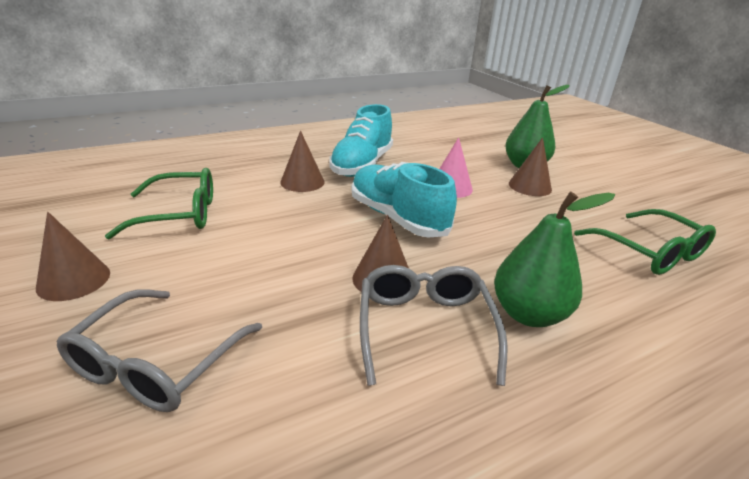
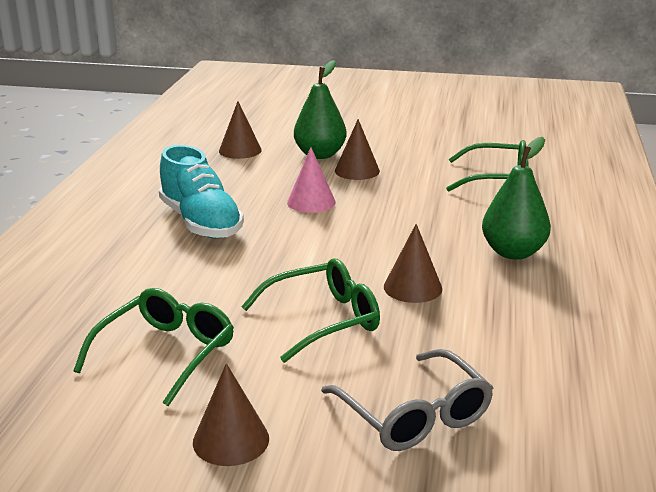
camera: 50 degrees left, 5 degrees down
brown cone [280,131,324,192] -> brown cone moved to [219,101,262,159]
turquoise shoe [352,162,457,237] -> none
grey glasses [360,265,508,386] -> none
none -> green glasses [241,258,380,363]

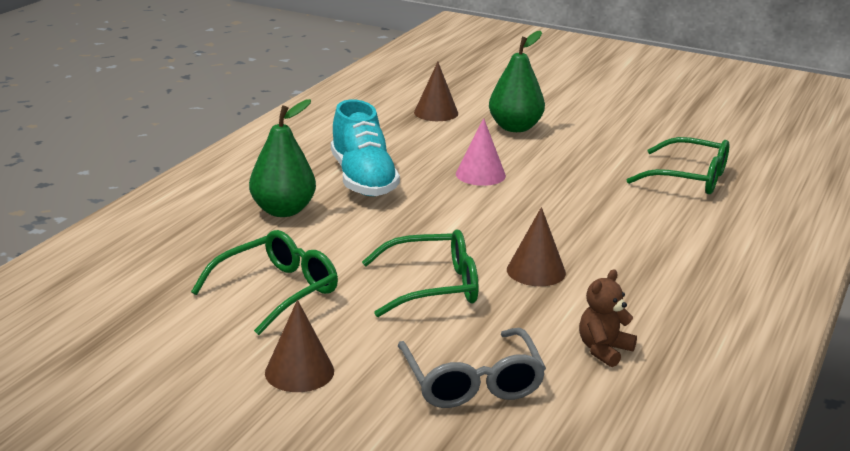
camera: 15 degrees right, 0 degrees up
brown cone [335,119,380,180] -> none
green pear [482,137,551,259] -> green pear moved to [249,99,316,217]
none -> brown teddy bear [579,269,637,367]

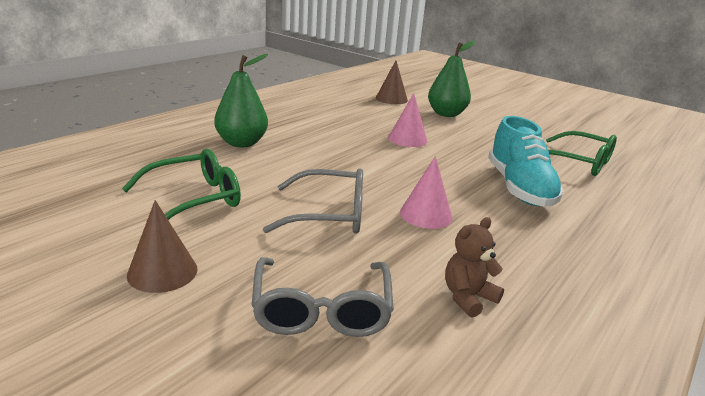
camera: 10 degrees right, 0 degrees up
turquoise shoe [331,100,400,196] -> turquoise shoe moved to [488,116,564,207]
green glasses [362,229,478,317] -> grey glasses [263,169,363,234]
brown cone [507,207,566,286] -> pink cone [400,156,453,229]

